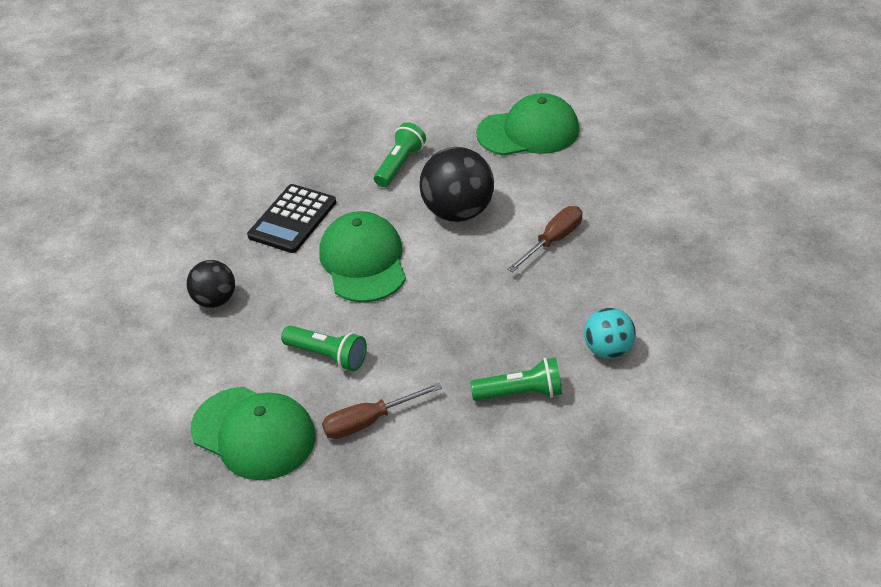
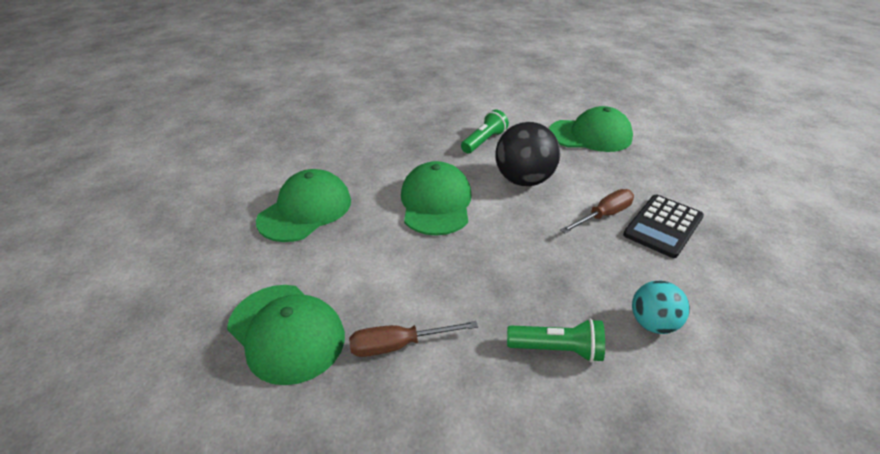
camera: 10 degrees right, 5 degrees down
black ball [187,260,235,308] -> green cap [256,169,351,242]
black calculator [247,184,336,253] -> black calculator moved to [623,195,704,258]
green flashlight [281,326,367,371] -> none

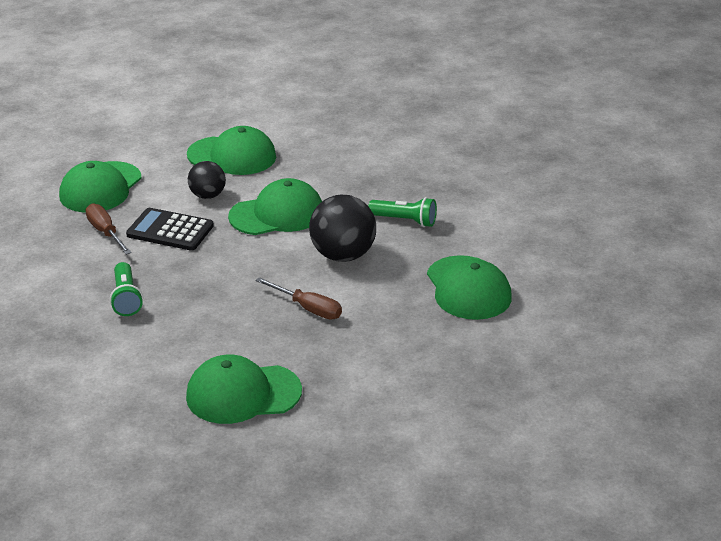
camera: 70 degrees right, 5 degrees down
black calculator [623,195,704,258] -> black calculator moved to [126,208,214,251]
turquoise ball [632,281,690,334] -> none
none -> green cap [186,355,302,424]
none -> black ball [188,161,226,199]

